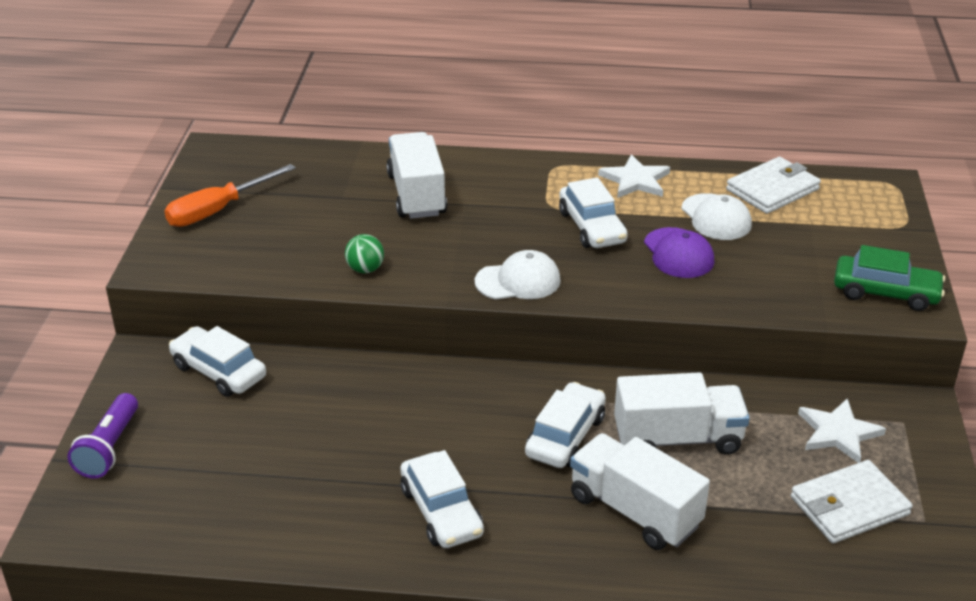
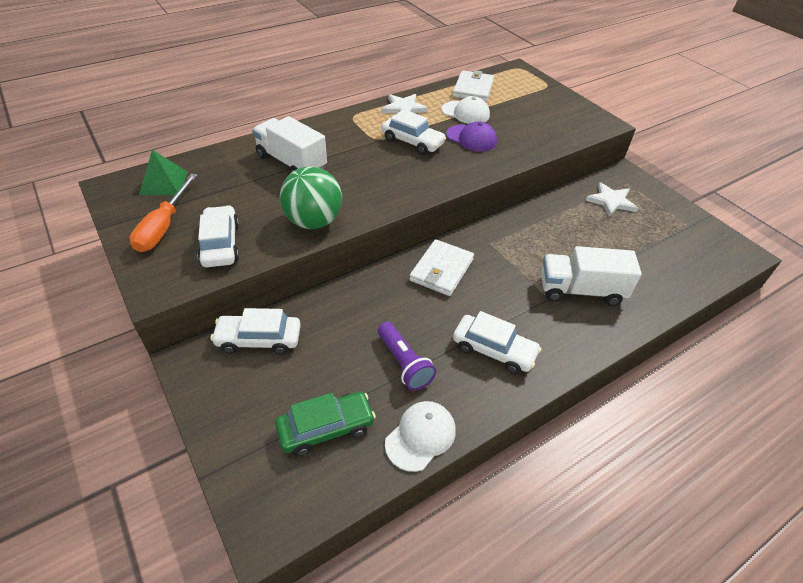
camera: 40 degrees left, 10 degrees up
purple flashlight [67,393,138,478] -> purple flashlight moved to [378,322,436,391]
green ball [345,234,384,273] -> green ball [280,167,342,229], size x2.05
white cap [475,250,561,299] -> white cap moved to [385,401,456,472]
white car [525,382,606,468] -> white car moved to [197,205,239,267]
white truck [614,372,750,455] -> none
white wallet [791,460,913,543] -> white wallet moved to [409,239,474,296]
green car [834,245,945,311] -> green car moved to [275,392,376,456]
none -> green pyramid [139,150,188,195]

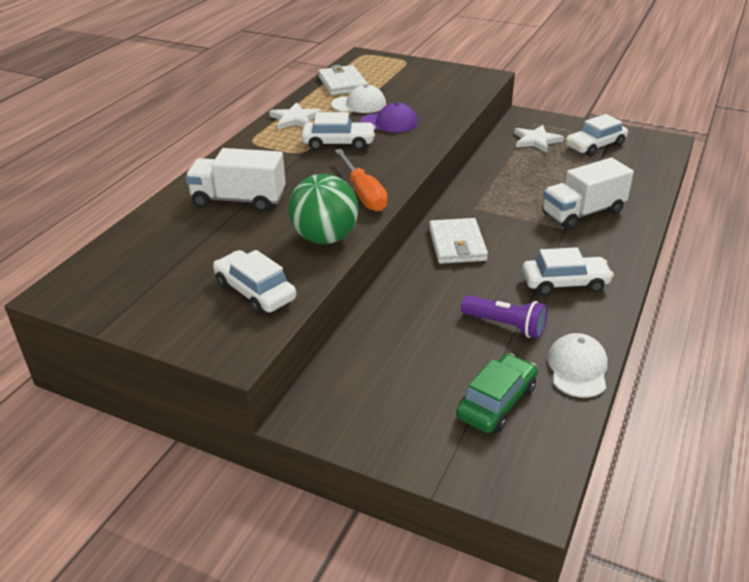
camera: 30 degrees left, 10 degrees down
orange screwdriver [129,174,197,252] -> orange screwdriver moved to [335,149,388,212]
green pyramid [139,150,188,195] -> none
white car [211,308,301,355] -> white car moved to [566,114,628,156]

